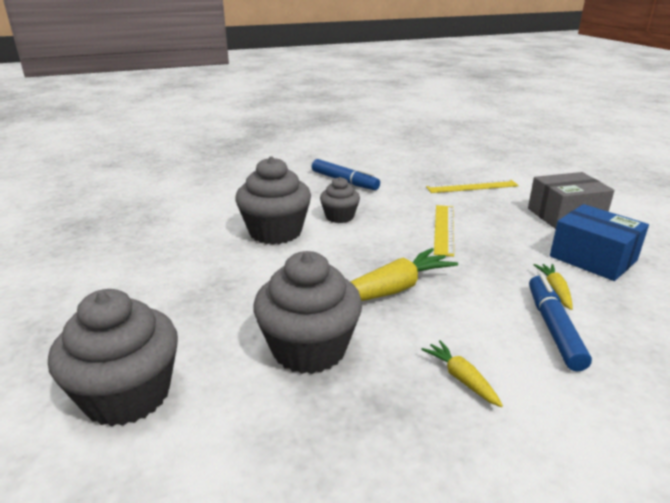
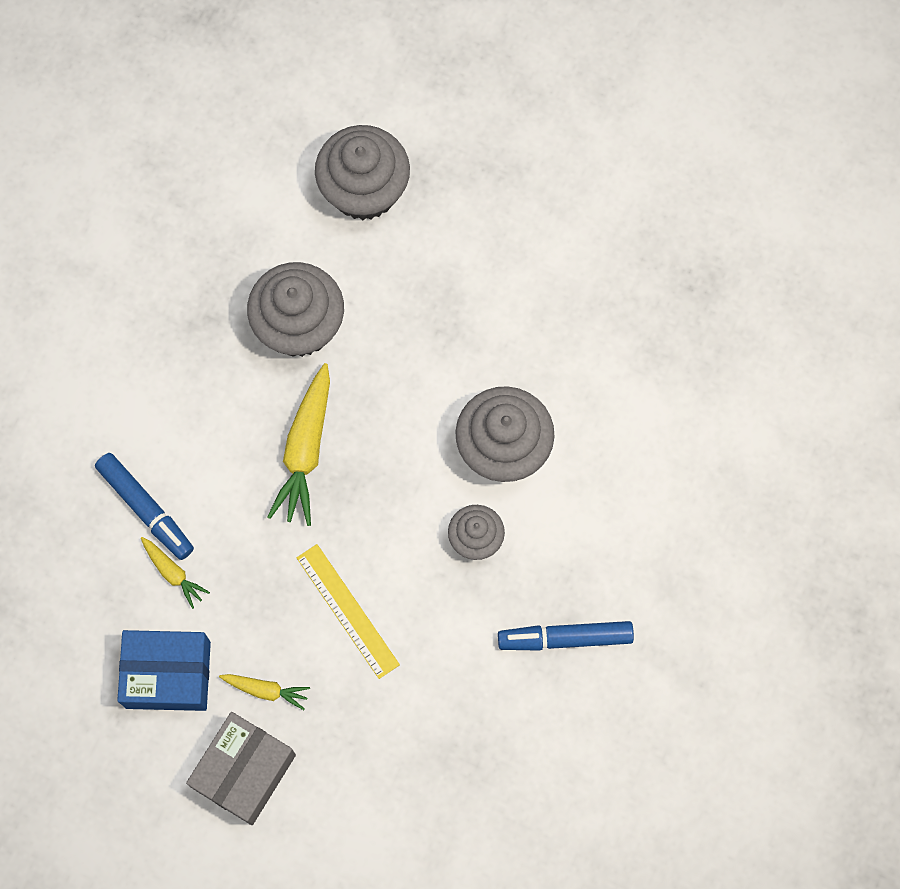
camera: 135 degrees right, 45 degrees up
yellow carrot [421,340,503,407] -> yellow carrot moved to [219,674,310,710]
yellow ruler [426,180,519,193] -> none

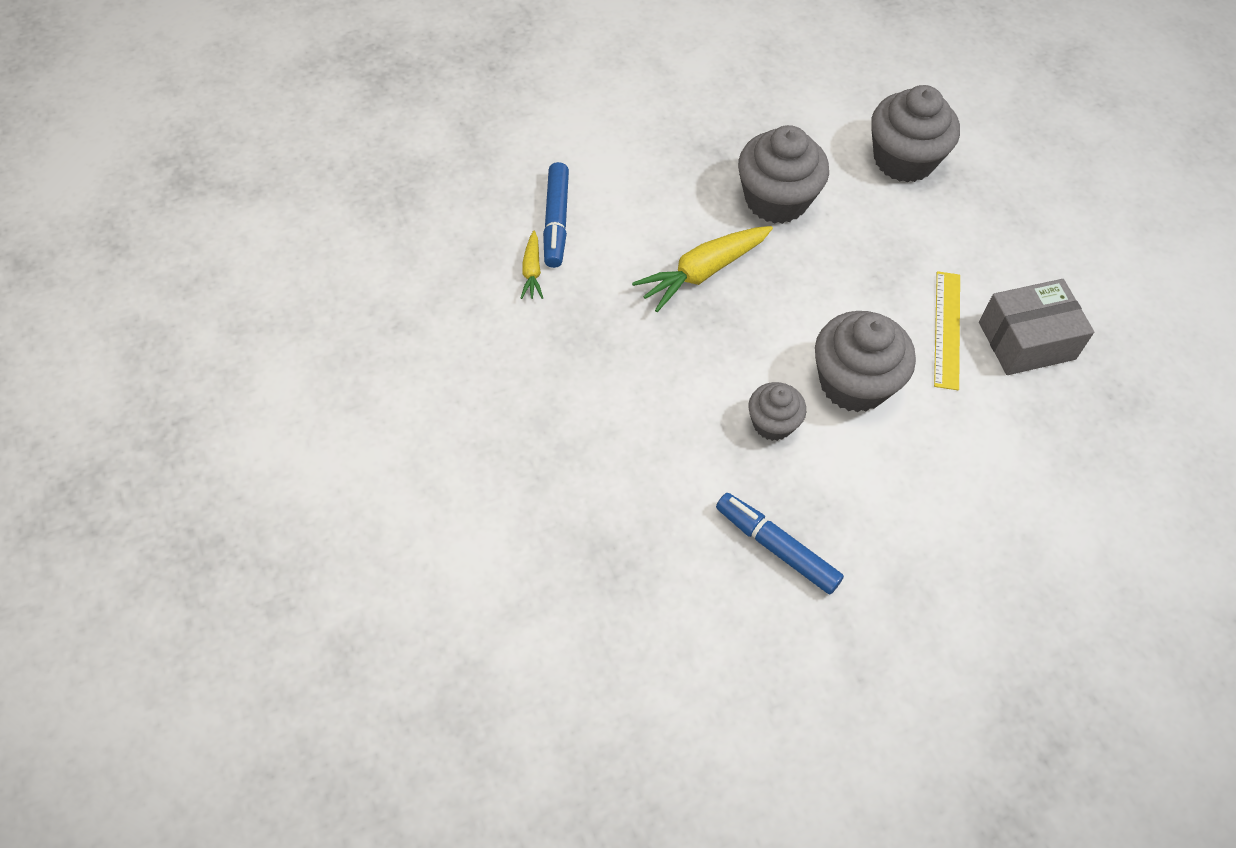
camera: 40 degrees right, 15 degrees down
blue box [117,630,211,711] -> none
grey box [186,712,296,825] -> grey box moved to [979,279,1094,375]
yellow carrot [219,674,310,710] -> none
yellow ruler [297,544,400,679] -> yellow ruler moved to [934,271,960,390]

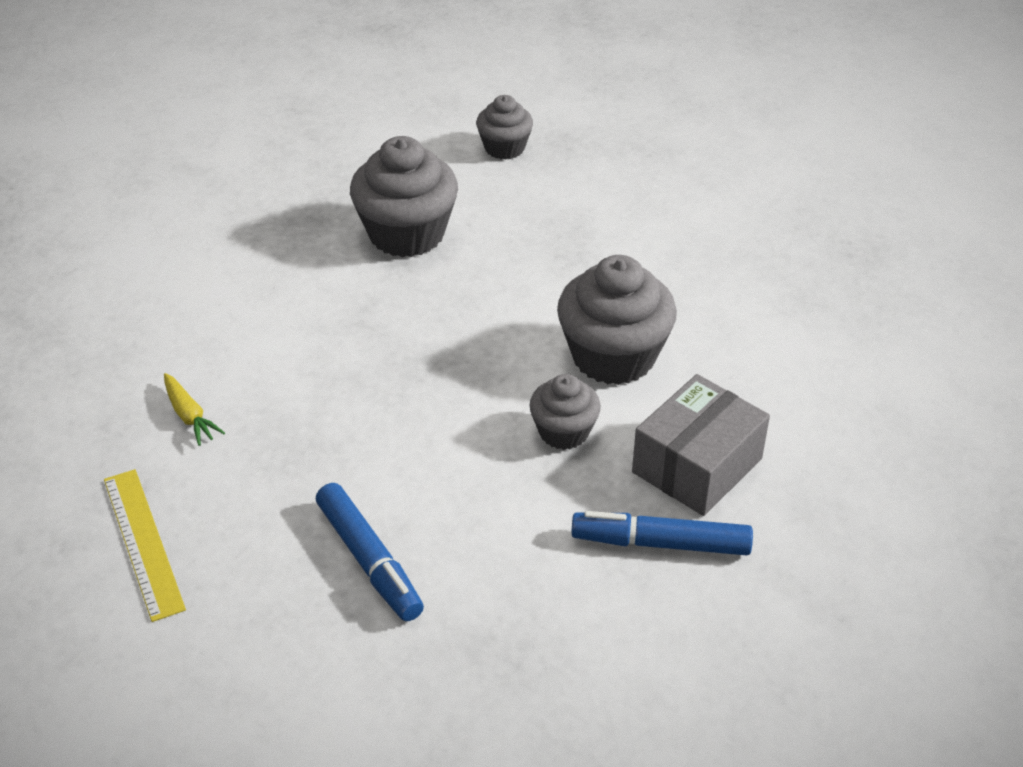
camera: 30 degrees left, 15 degrees down
blue marker [543,162,569,268] -> blue marker moved to [316,483,424,621]
yellow carrot [632,226,773,312] -> none
grey cupcake [871,85,960,183] -> grey cupcake [476,95,533,160], size x0.57
yellow ruler [934,271,960,390] -> yellow ruler moved to [104,469,186,622]
grey box [979,279,1094,375] -> grey box moved to [632,374,770,516]

